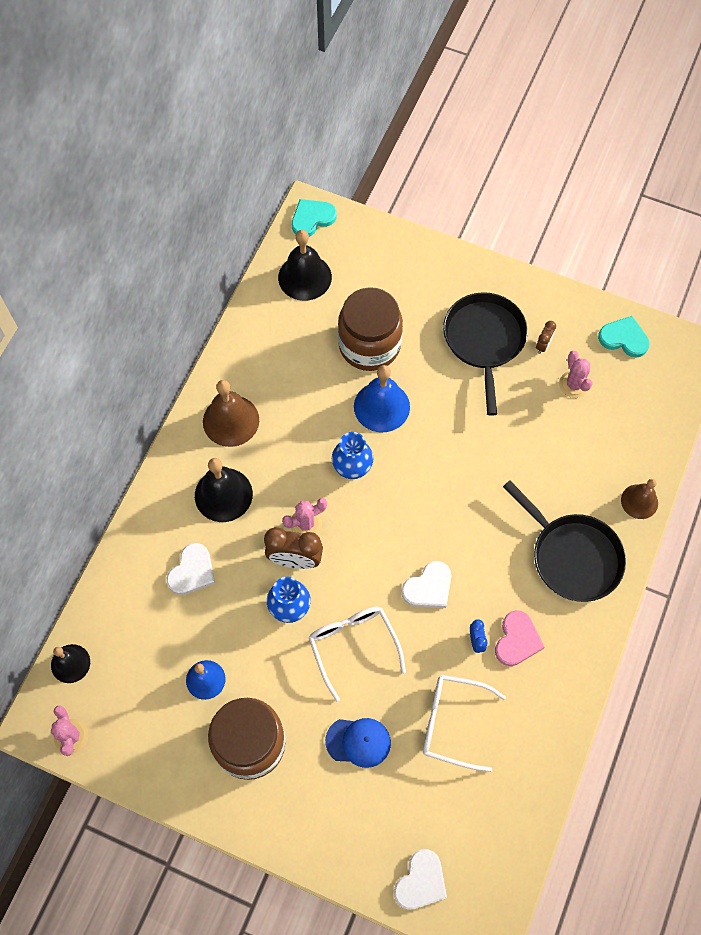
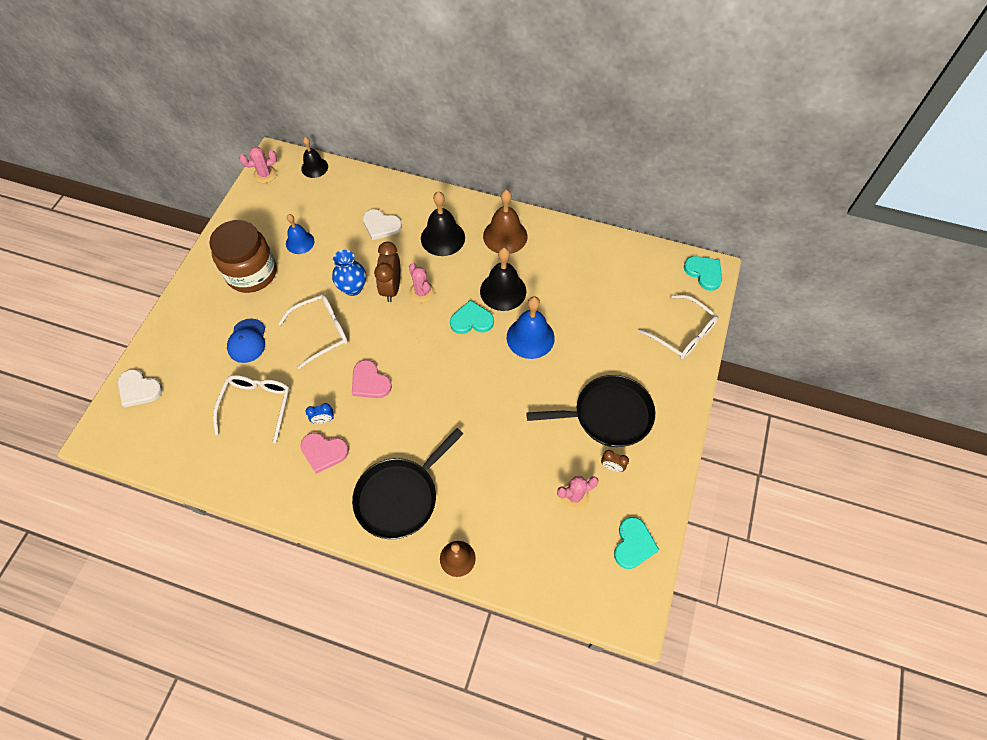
camera: 85 degrees right, 5 degrees down
black bell [278,230,332,301] -> black bell moved to [480,247,526,311]
blue vase [332,432,373,479] -> turquoise heart [450,300,494,334]
brown jar [338,287,403,371] -> none
white heart [401,561,451,608] -> pink heart [352,360,392,398]
none -> white glasses [638,295,718,359]

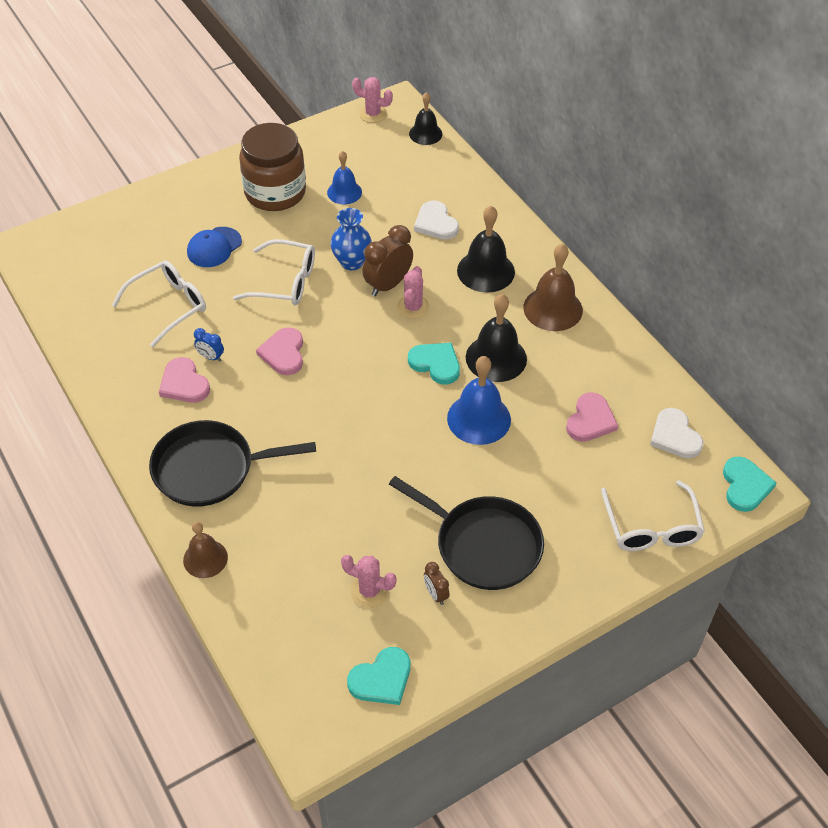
camera: 40 degrees right, 10 degrees down
white heart [118,369,163,408] -> white heart moved to [650,408,703,458]
none -> pink heart [566,392,618,442]

